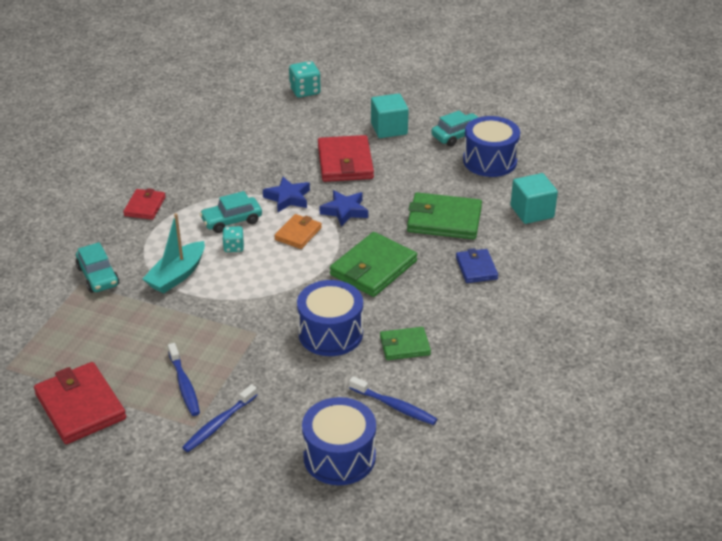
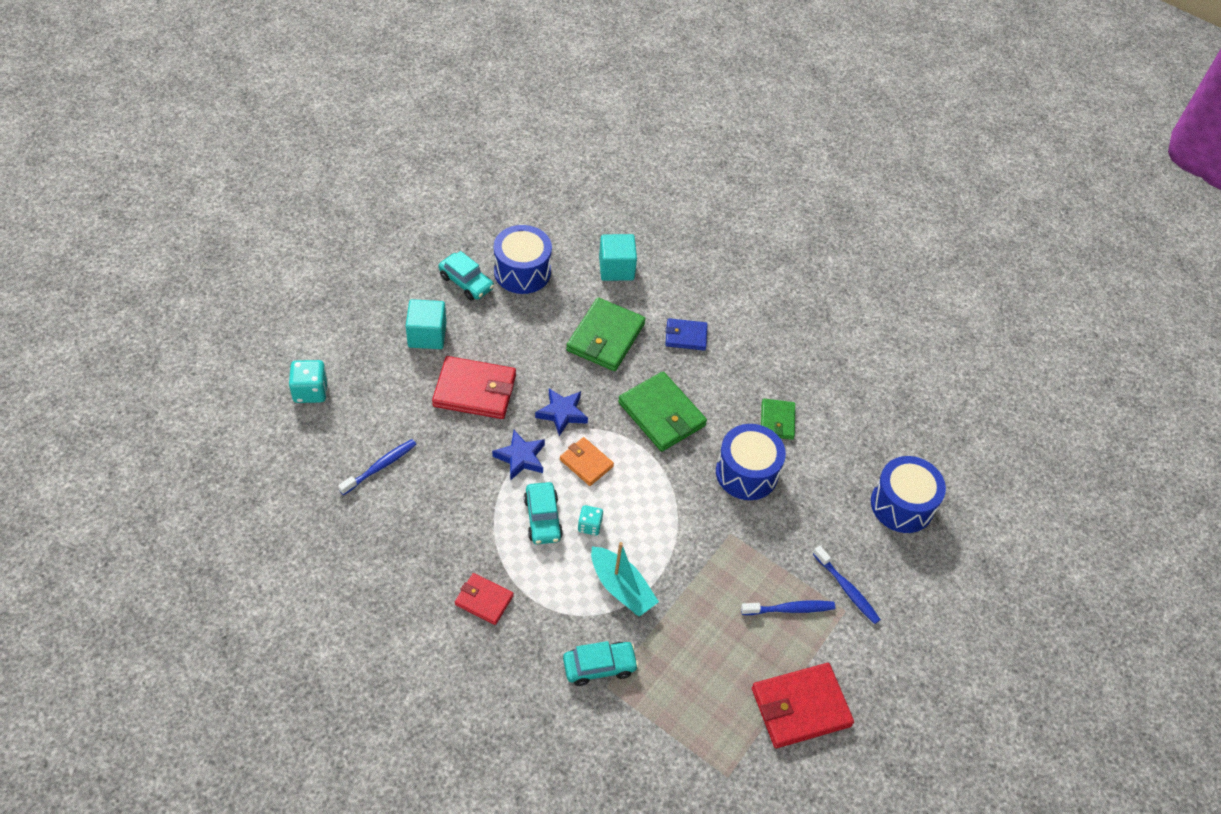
camera: 80 degrees left, 15 degrees up
blue toothbrush [349,376,437,425] -> blue toothbrush moved to [338,439,416,495]
turquoise car [431,111,479,147] -> turquoise car turned 150 degrees clockwise [438,251,494,300]

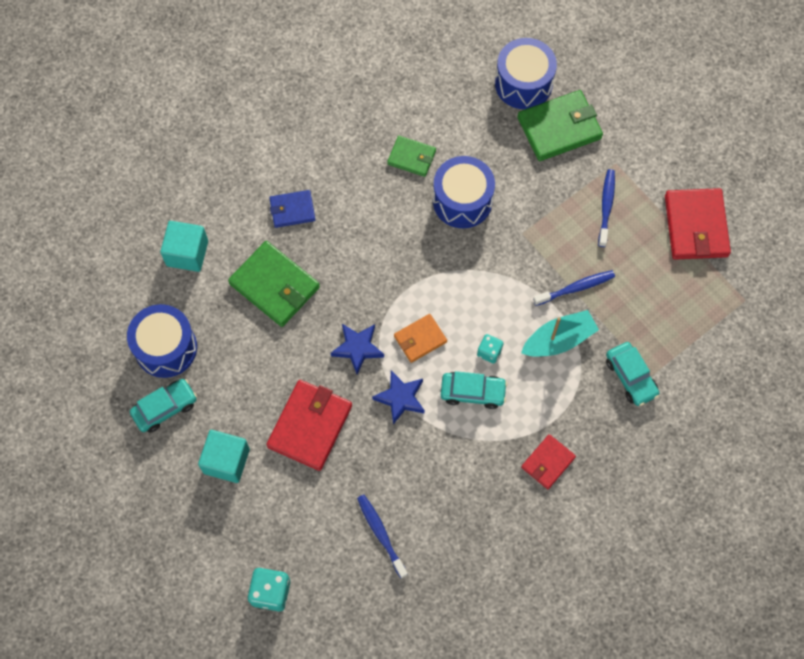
camera: 70 degrees left, 15 degrees up
turquoise car [563,641,639,686] -> turquoise car turned 150 degrees clockwise [606,342,659,406]
green wallet [618,372,707,452] -> green wallet moved to [517,90,603,161]
blue wallet [665,318,708,351] -> blue wallet turned 60 degrees clockwise [270,190,316,228]
blue toothbrush [813,546,881,624] -> blue toothbrush moved to [533,270,615,306]

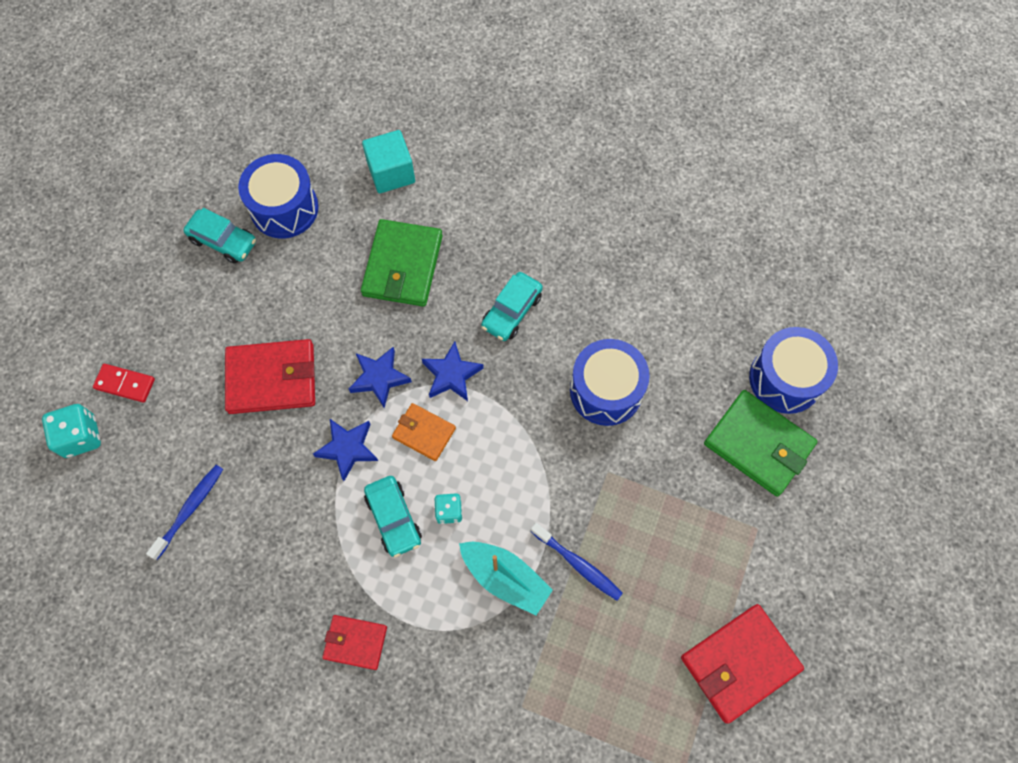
camera: 60 degrees right, 0 degrees up
turquoise cube [198,430,250,483] -> none
blue wallet [270,190,316,228] -> none
green wallet [387,136,436,177] -> none
blue toothbrush [598,169,615,247] -> none
turquoise car [606,342,659,406] -> turquoise car moved to [481,272,543,341]
none -> red domino [93,364,155,403]
none -> blue star [422,341,484,401]

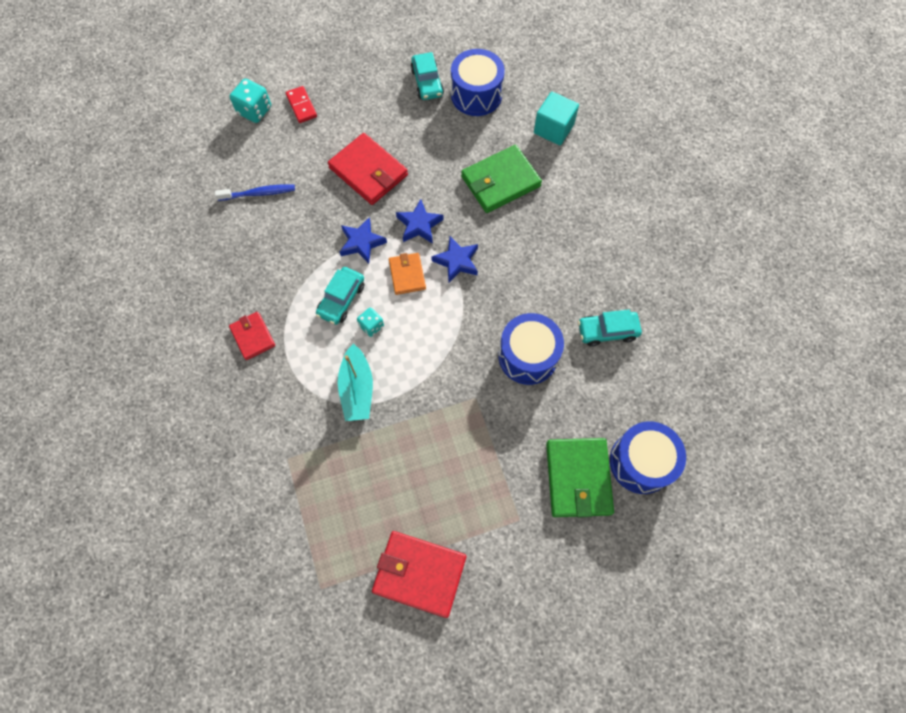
camera: 50 degrees right, 0 degrees up
turquoise car [481,272,543,341] -> turquoise car moved to [578,309,642,347]
blue toothbrush [530,523,623,601] -> none

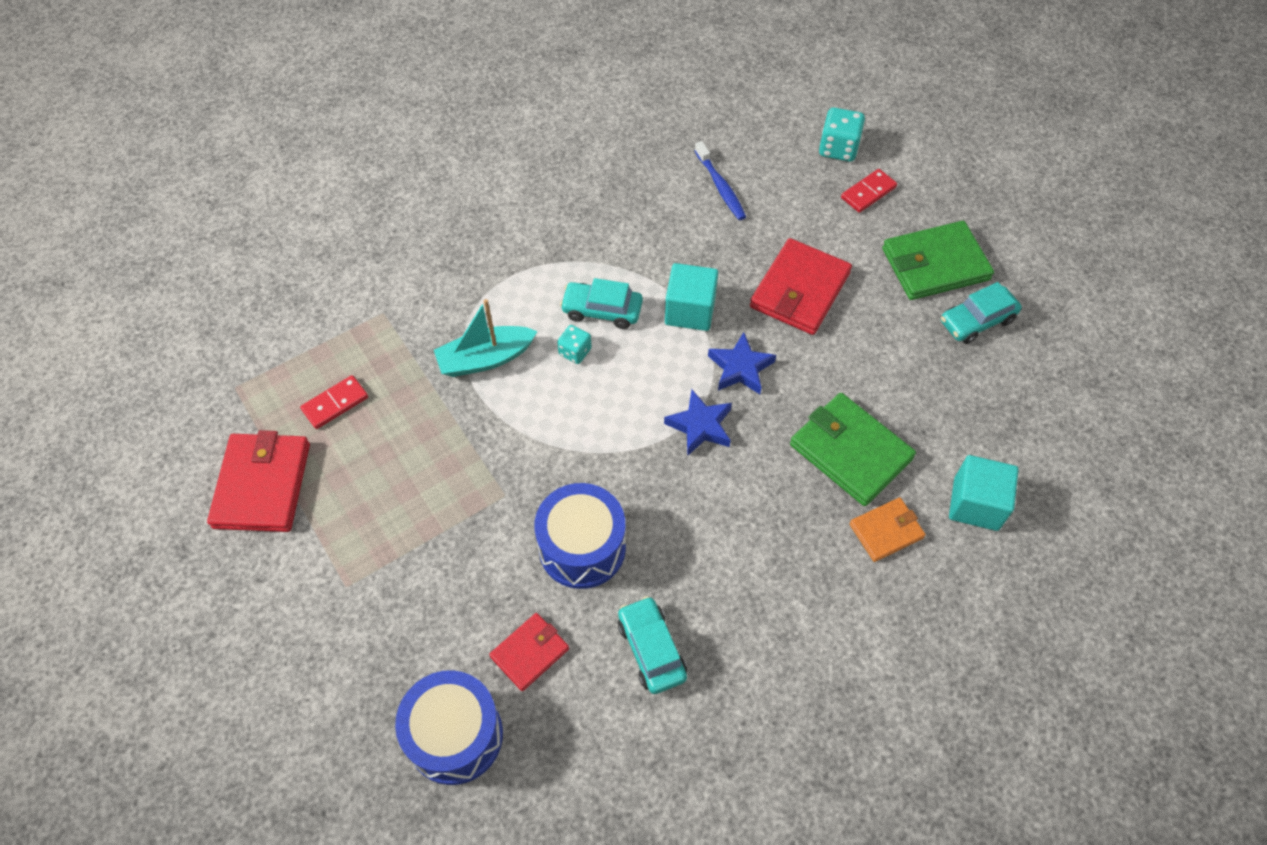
camera: 75 degrees right, 10 degrees down
red wallet [229,312,275,360] -> red wallet moved to [489,613,569,691]
blue star [340,217,387,264] -> turquoise cube [665,263,718,331]
orange wallet [389,253,426,295] -> orange wallet moved to [849,497,926,562]
blue drum [451,49,505,116] -> none
green wallet [546,438,614,517] -> green wallet moved to [882,221,994,300]
none -> red domino [300,375,368,429]

